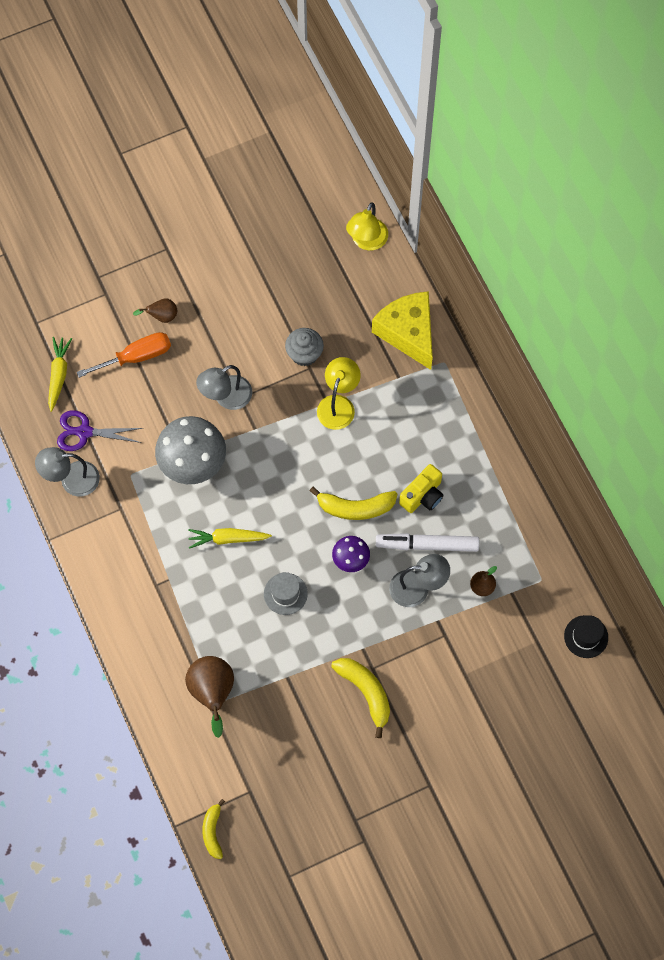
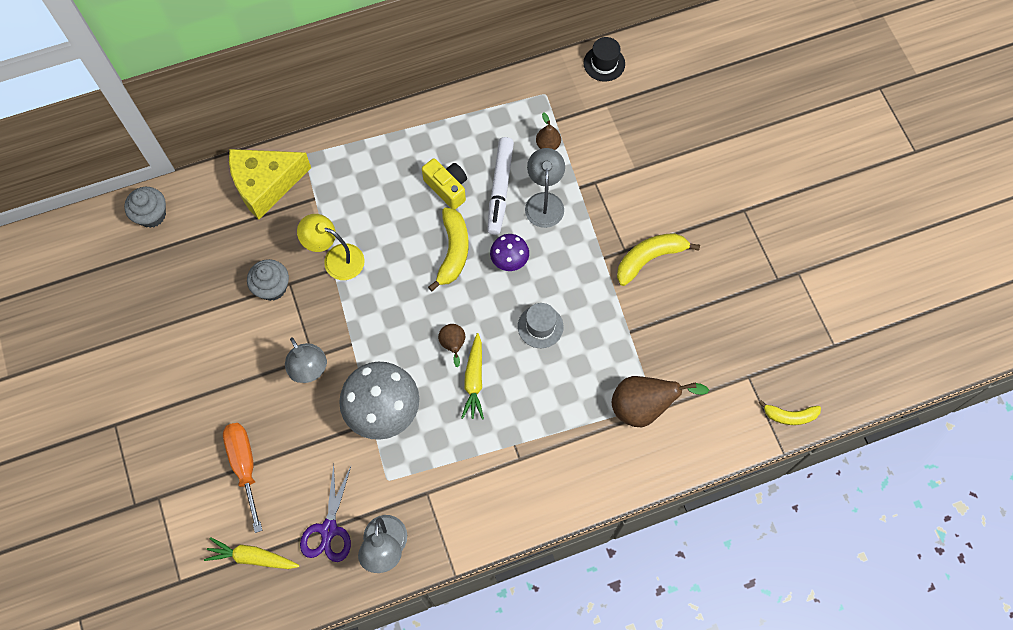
camera: 85 degrees left, 0 degrees up
brown pear [133,298,177,323] -> brown pear moved to [438,324,465,367]
yellow lamp [346,202,388,250] -> grey cupcake [124,187,166,228]

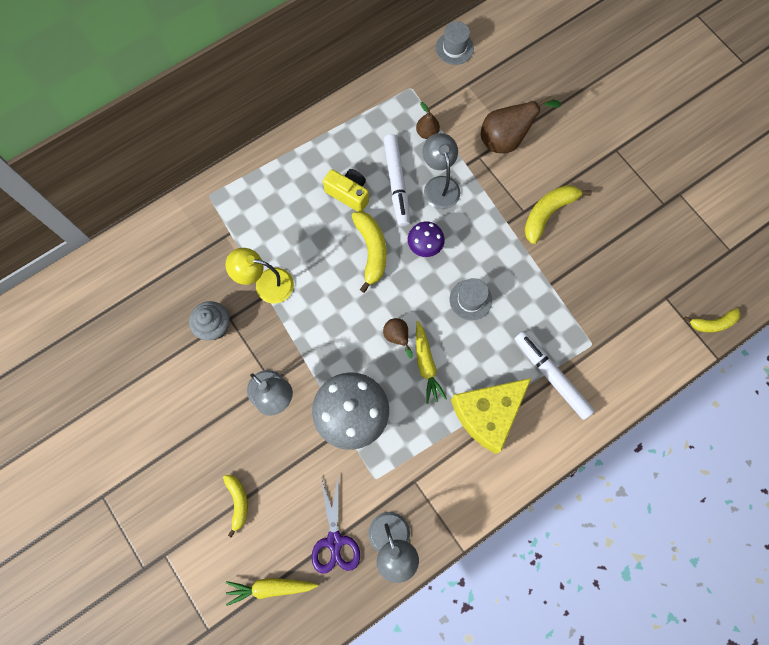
camera: 15 degrees left, 5 degrees up
grey cupcake [124,187,166,228] -> none
orange screwdriver [223,423,263,533] -> yellow banana [223,475,248,538]
yellow cheese [229,149,311,220] -> yellow cheese moved to [451,378,531,454]
black hat [583,37,625,82] -> grey hat [436,21,474,65]
brown pear [612,376,709,427] -> brown pear moved to [481,96,561,153]
none -> white marker [514,331,595,420]

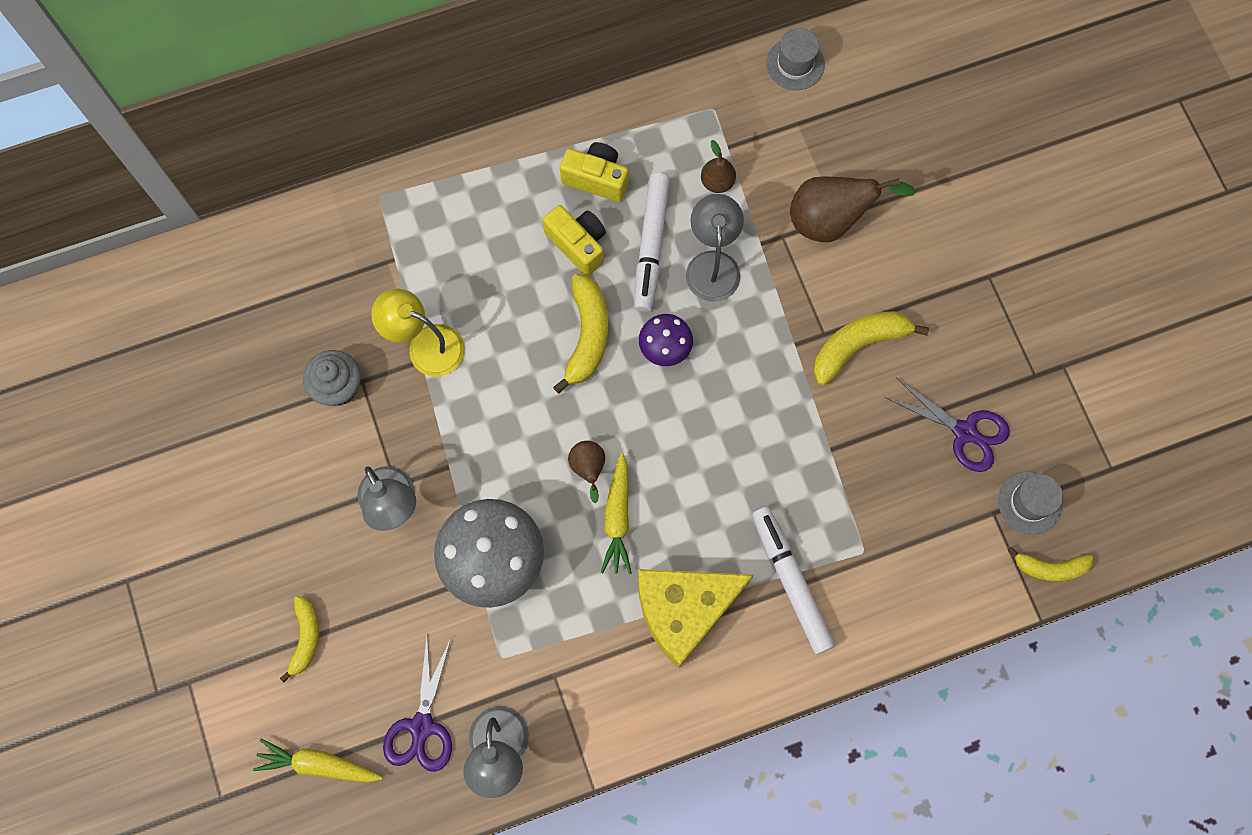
camera: 15 degrees right, 0 degrees up
grey hat [449,278,492,320] -> grey hat moved to [998,472,1063,534]
none -> yellow camera [560,142,628,202]
none -> purple scissors [884,377,1010,472]

